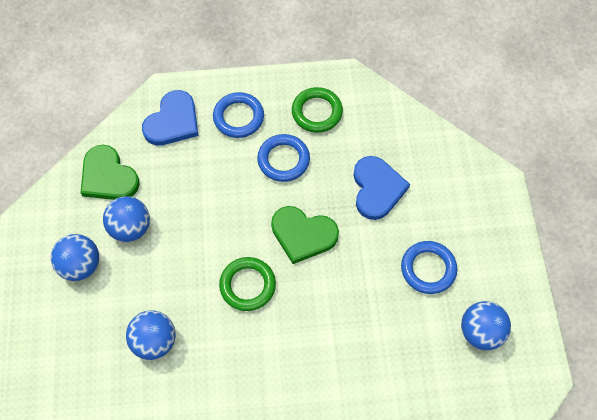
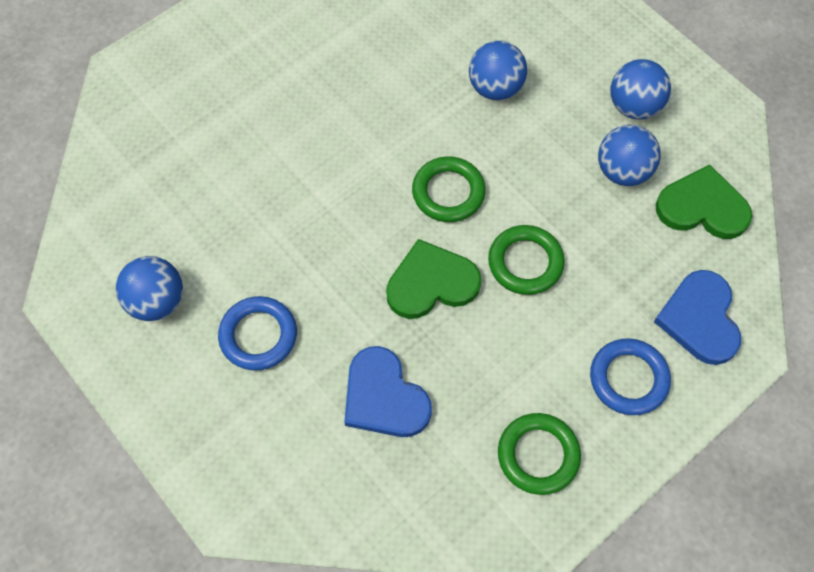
camera: 145 degrees right, 0 degrees up
blue ring [257,134,310,182] -> none
none -> green ring [488,225,565,295]

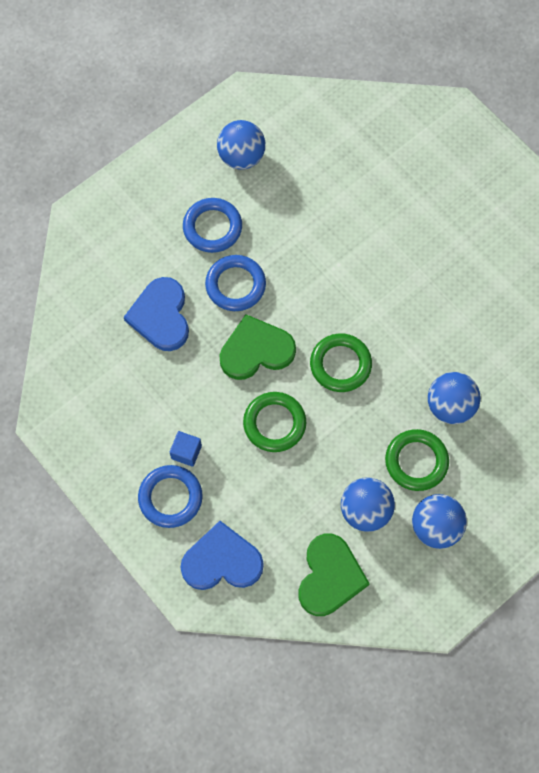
camera: 90 degrees right, 5 degrees up
blue heart [344,346,432,437] -> blue heart turned 60 degrees counterclockwise [124,277,189,351]
green heart [386,239,481,319] -> green heart turned 90 degrees counterclockwise [219,314,296,380]
green ring [498,413,581,495] -> green ring moved to [385,429,449,491]
none -> blue cube [170,431,202,467]
none -> blue ring [205,255,266,311]

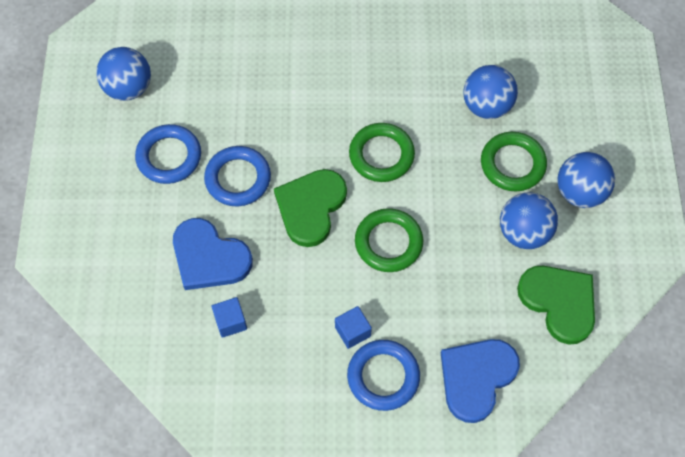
camera: 50 degrees left, 5 degrees down
none -> blue cube [212,297,247,338]

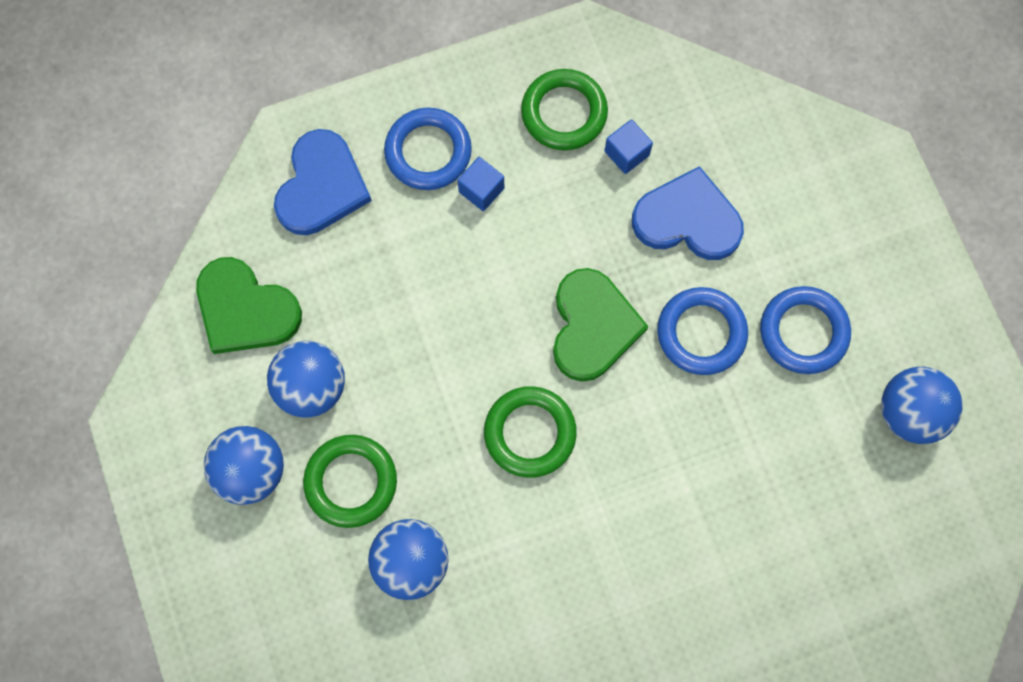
camera: 160 degrees right, 10 degrees up
green ring [355,208,423,272] -> green ring moved to [521,69,608,150]

